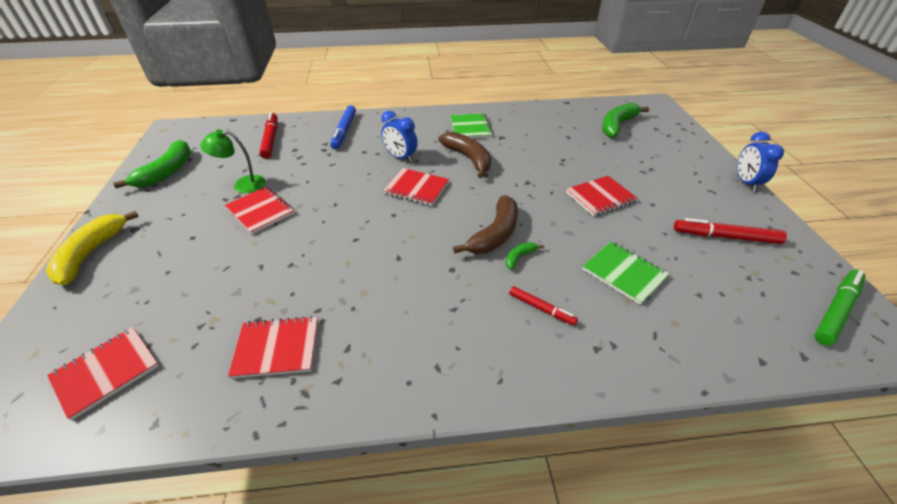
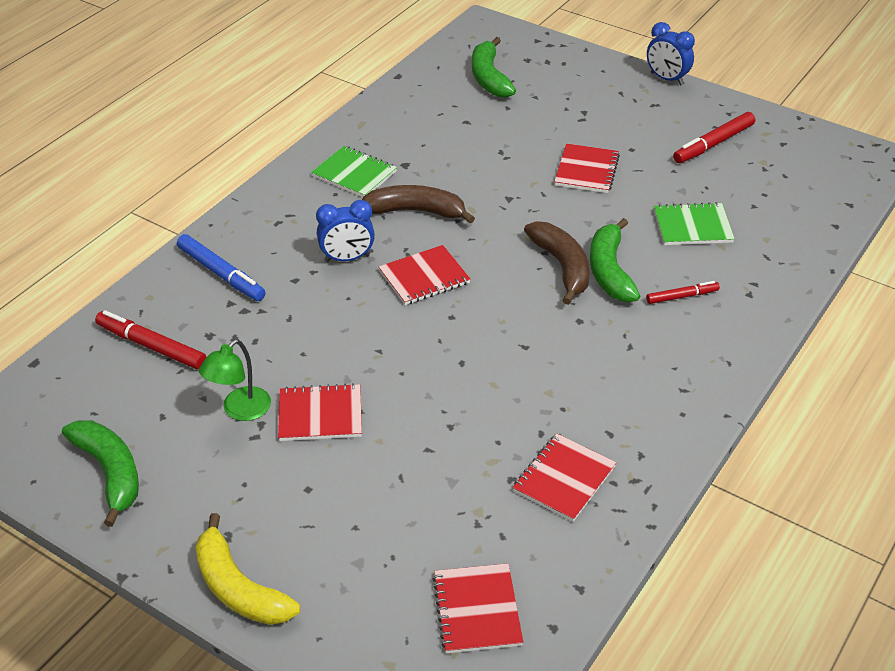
camera: 50 degrees left, 0 degrees up
green banana [506,242,544,270] -> green banana [590,218,640,302], size x2.12
green marker [814,270,865,346] -> none

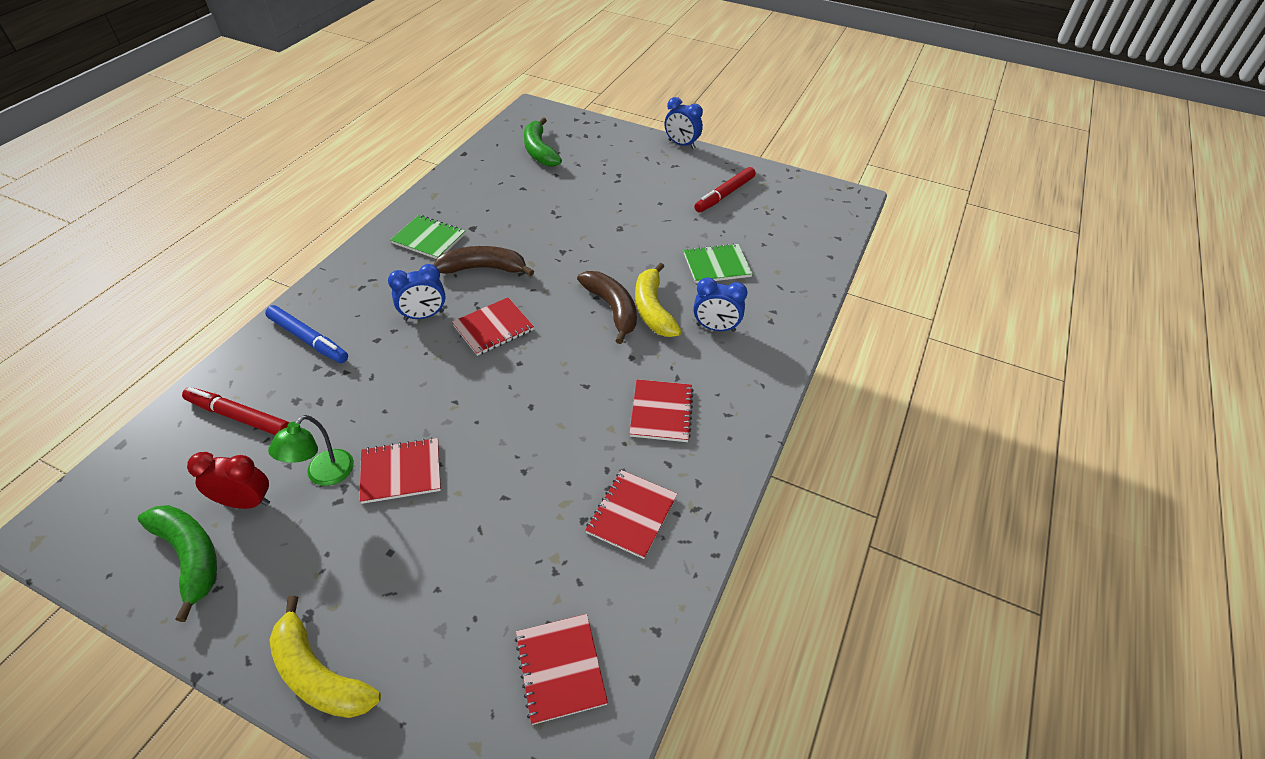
camera: 10 degrees left, 5 degrees up
red notebook [554,143,620,193] -> red notebook moved to [629,379,694,442]
green banana [590,218,640,302] -> yellow banana [635,263,682,337]
red marker [646,281,720,304] -> blue clock [693,277,748,332]
none -> red clock [187,452,270,509]

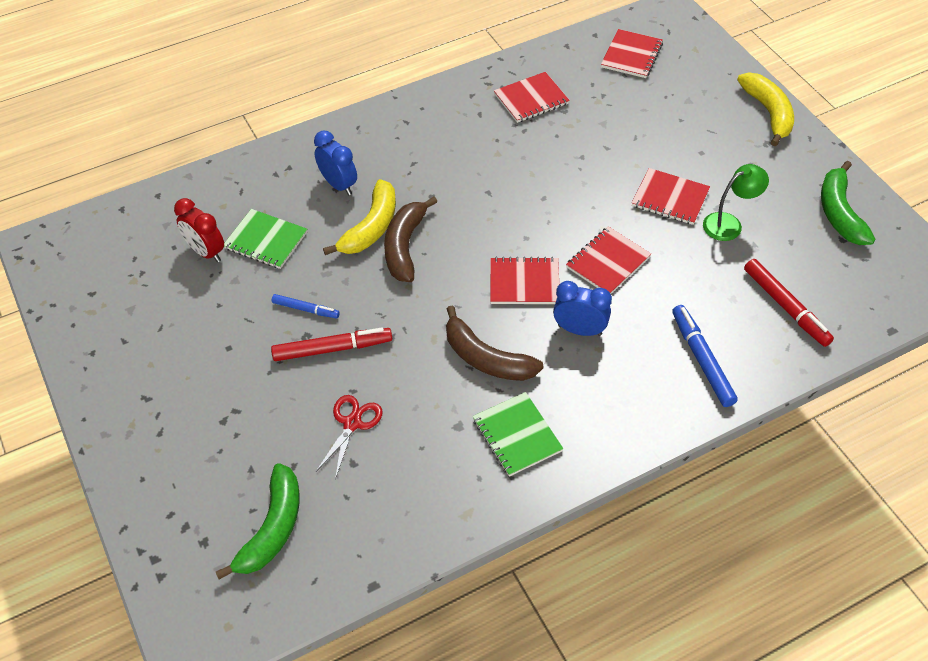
camera: 140 degrees left, 5 degrees up
red clock [187,452,270,509] -> red clock moved to [174,198,224,262]
red notebook [629,379,694,442] -> red notebook moved to [566,226,651,294]
blue clock [665,97,703,149] -> none
red marker [694,167,756,212] -> red marker moved to [271,327,392,361]
none -> blue marker [271,294,340,319]
none -> red scissors [316,395,383,479]

